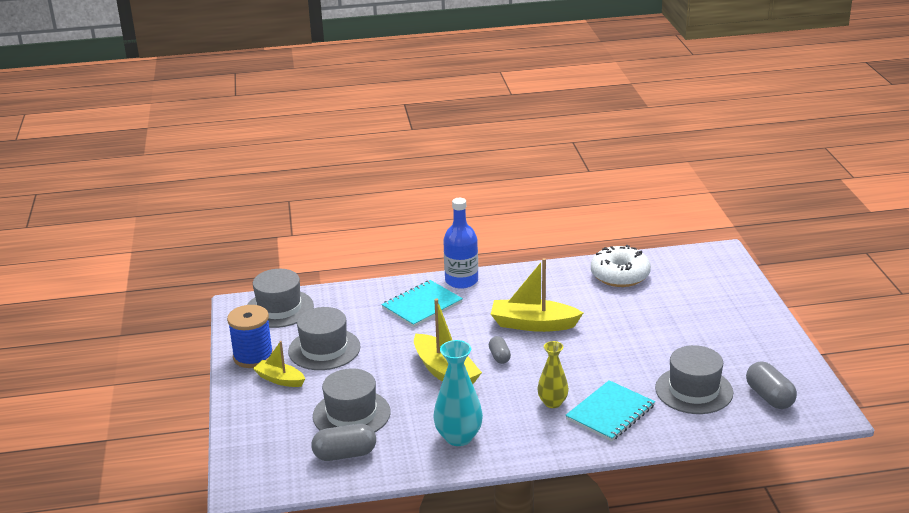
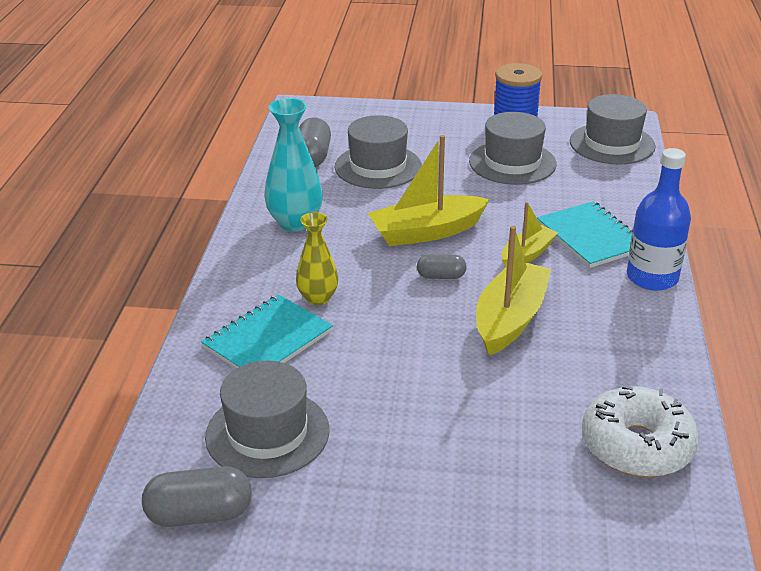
camera: 105 degrees right, 5 degrees up
yellow boat [253,341,305,387] -> yellow boat moved to [501,202,558,268]
turquoise notebook [565,380,655,441] -> turquoise notebook turned 75 degrees clockwise [201,294,333,369]

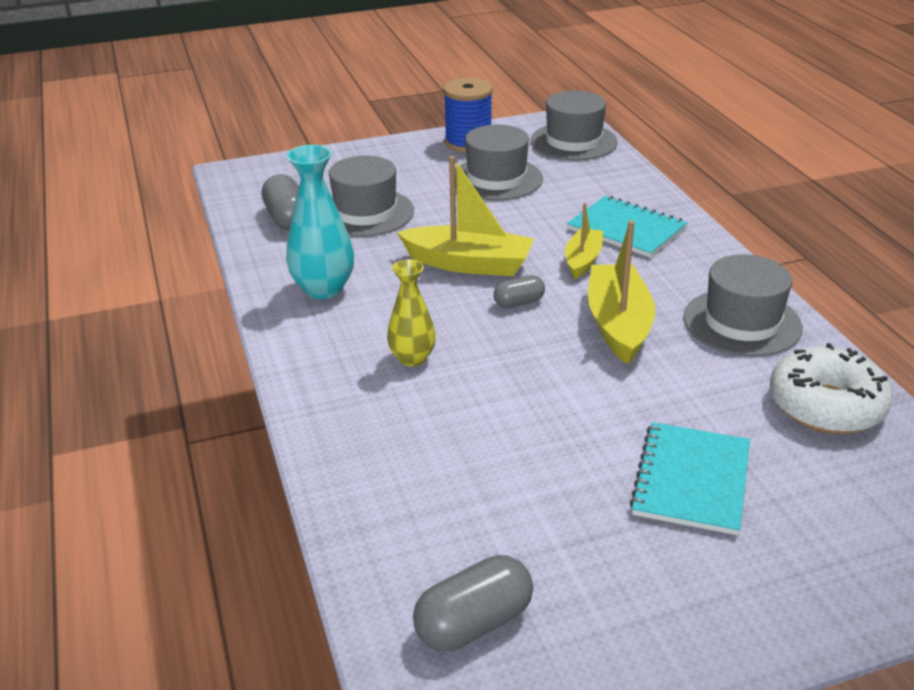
camera: 25 degrees left, 0 degrees up
turquoise notebook [201,294,333,369] -> turquoise notebook moved to [630,422,750,535]
grey hat [205,361,329,478] -> grey hat moved to [684,254,803,357]
yellow boat [368,135,490,246] -> yellow boat turned 120 degrees counterclockwise [397,156,534,276]
blue bottle [627,148,691,291] -> none

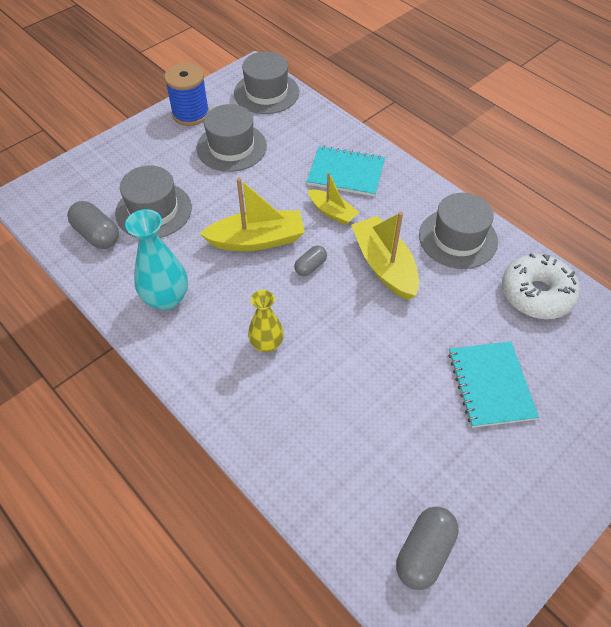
camera: 25 degrees left, 20 degrees up
yellow boat [565,203,603,279] -> yellow boat turned 135 degrees clockwise [308,172,359,225]

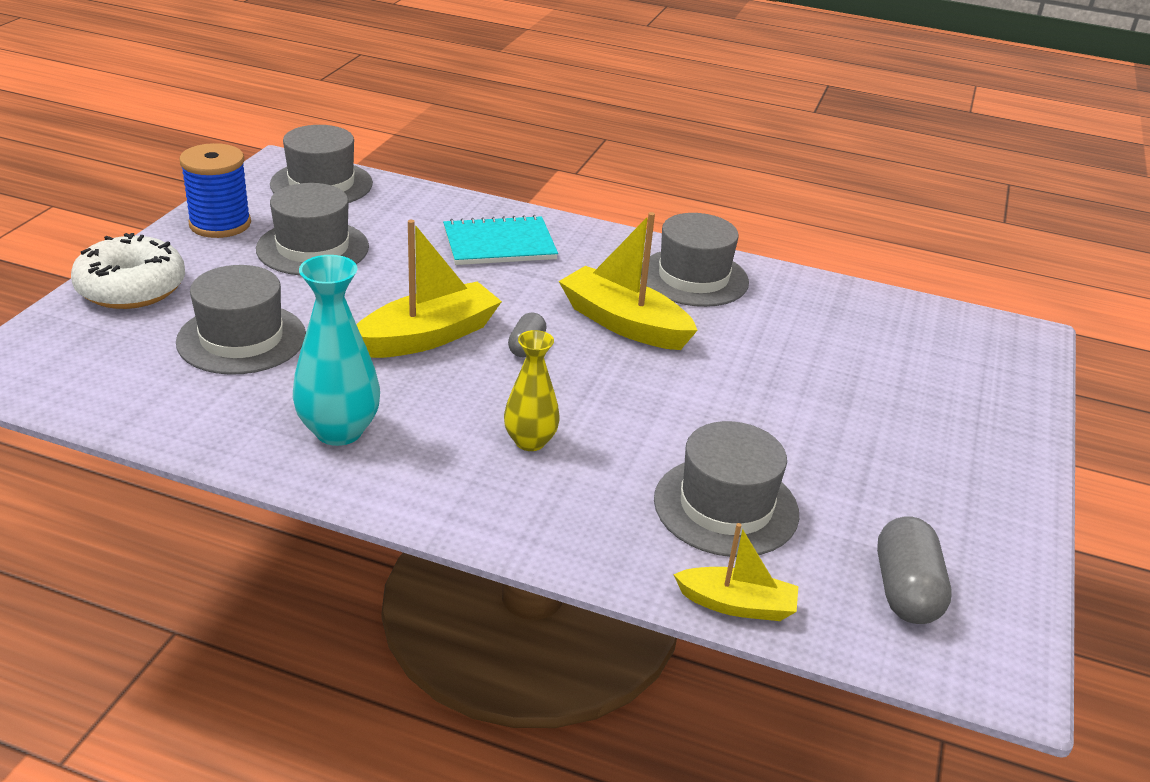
camera: 30 degrees left, 20 degrees down
grey capsule [67,201,119,249] -> none
yellow boat [308,172,359,225] -> yellow boat moved to [673,523,798,621]
turquoise notebook [448,342,539,428] -> none
white donut [502,253,580,319] -> white donut moved to [71,233,185,309]
none -> grey hat [654,421,799,557]

